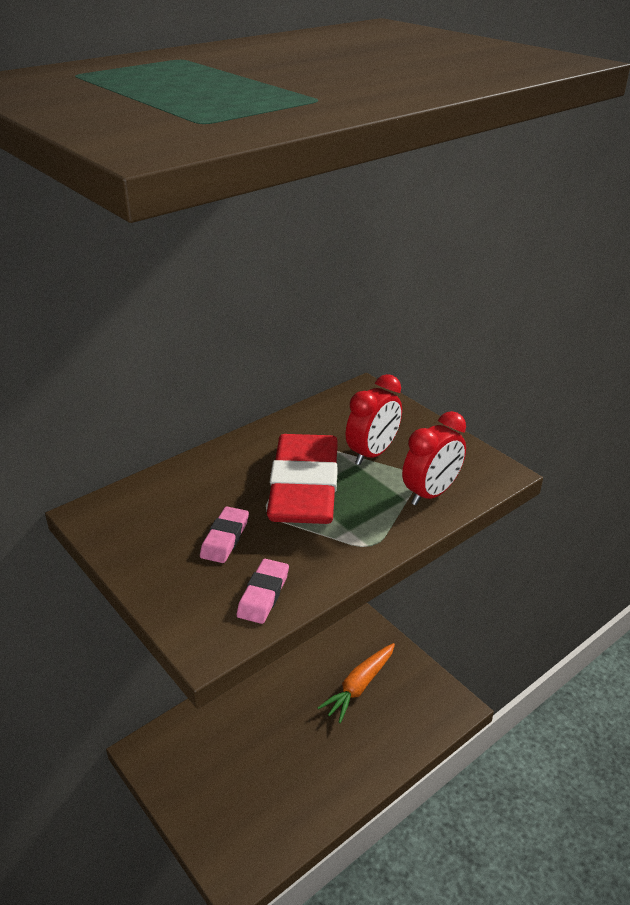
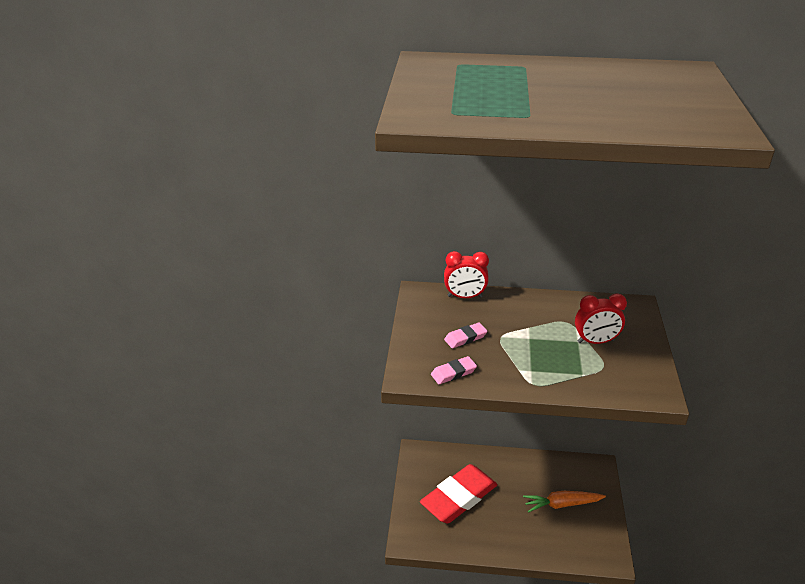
camera: 45 degrees right, 0 degrees up
red eraser [267,434,338,524] -> red eraser moved to [420,464,498,523]
red clock [402,411,466,505] -> red clock moved to [444,251,489,298]

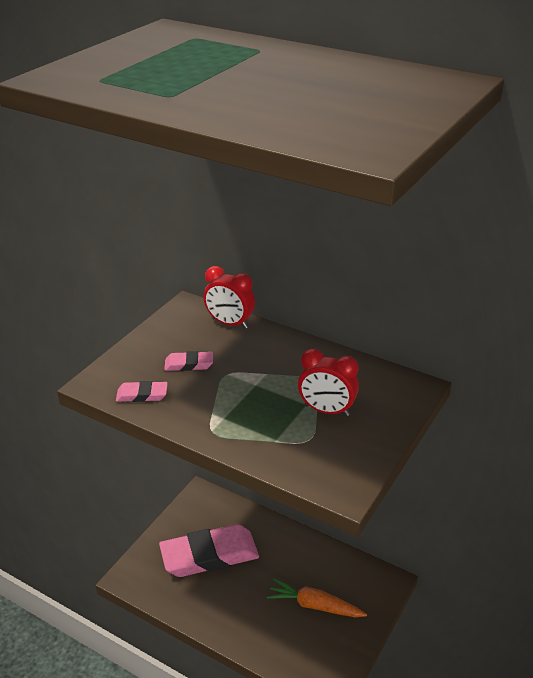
camera: 25 degrees right, 0 degrees up
red eraser [420,464,498,523] -> pink eraser [159,524,259,577]

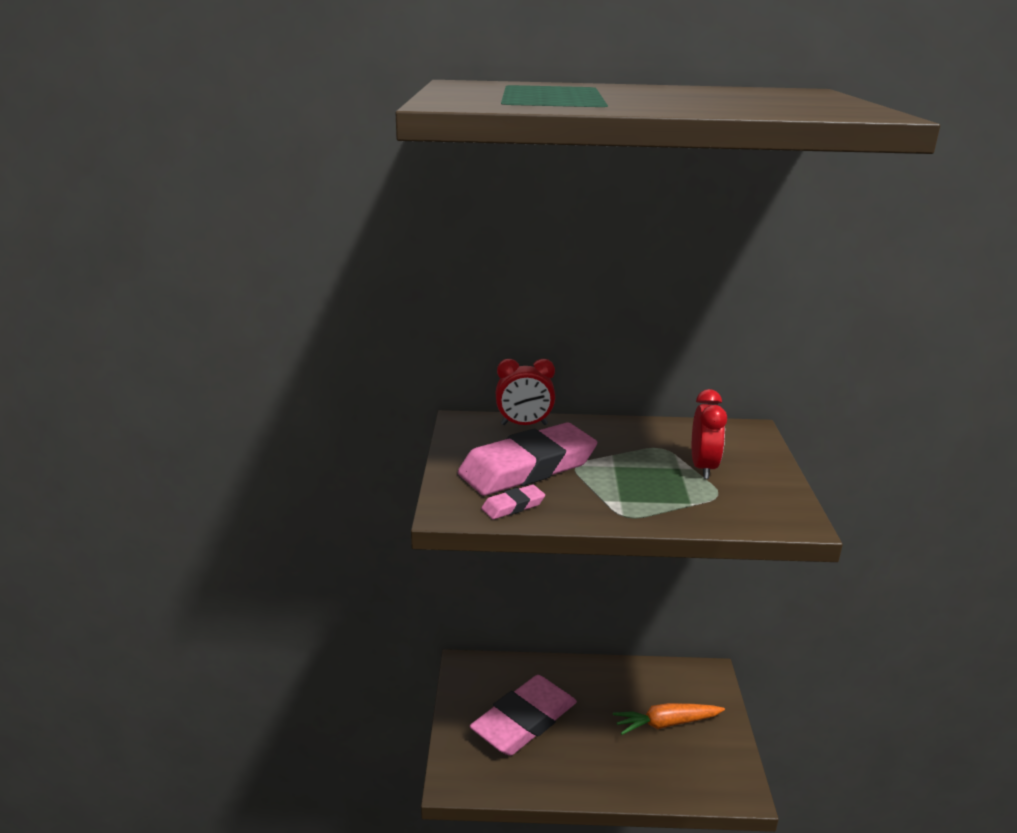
camera: 30 degrees left, 10 degrees down
pink eraser [164,351,213,371] -> pink eraser [458,422,597,496], size x2.37
red clock [298,348,359,416] -> red clock turned 75 degrees counterclockwise [692,389,727,479]

